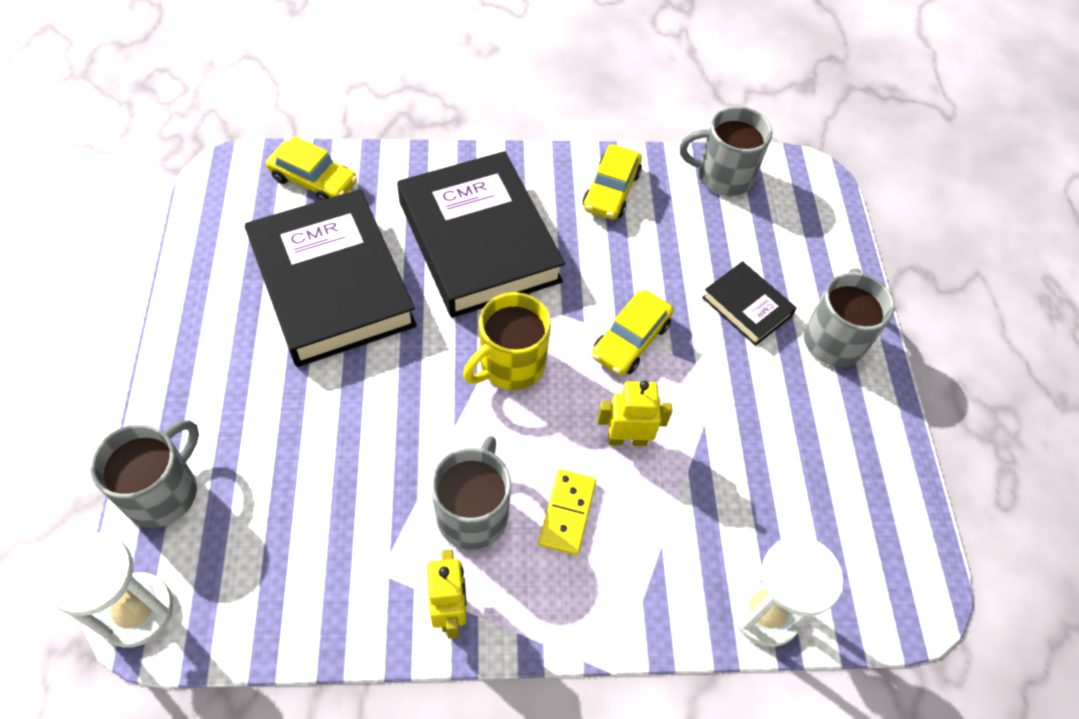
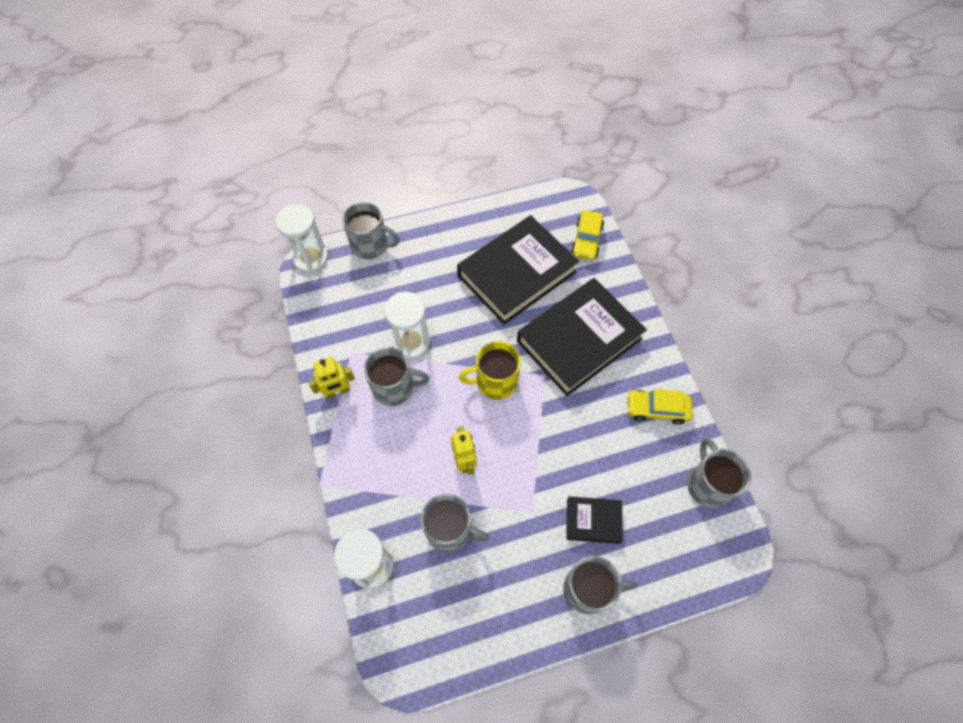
camera: 80 degrees right, 5 degrees up
yellow mug [463,292,551,390] -> yellow mug turned 45 degrees counterclockwise [459,341,521,400]
yellow domino [538,469,596,555] -> none
yellow car [592,290,674,376] -> none
black book [702,261,797,346] -> black book turned 60 degrees clockwise [566,496,623,544]
none -> white hourglass [384,292,430,359]
none -> grey mug [421,494,489,552]

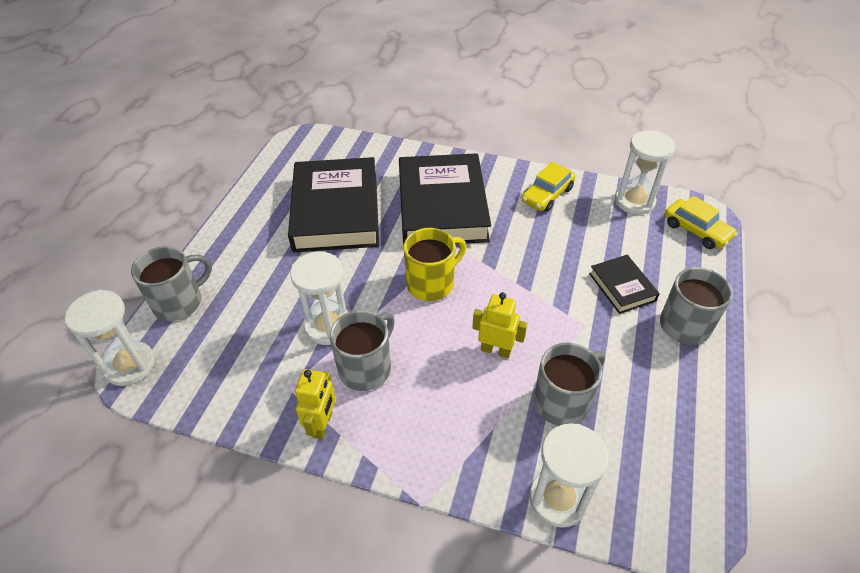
camera: 55 degrees left, 15 degrees down
yellow mug [459,341,521,400] -> yellow mug turned 150 degrees counterclockwise [404,228,467,301]
black book [566,496,623,544] -> black book turned 60 degrees counterclockwise [589,255,660,314]
yellow car [571,210,604,260] -> yellow car moved to [665,196,738,249]
grey mug [687,438,751,508] -> white hourglass [615,130,675,215]

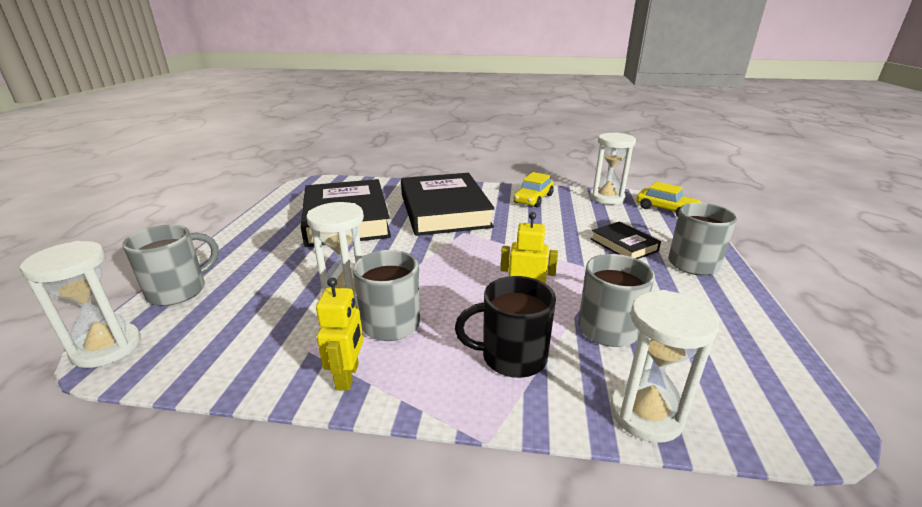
camera: 10 degrees left, 20 degrees down
yellow mug [404,228,467,301] -> none
none -> black mug [455,276,556,378]

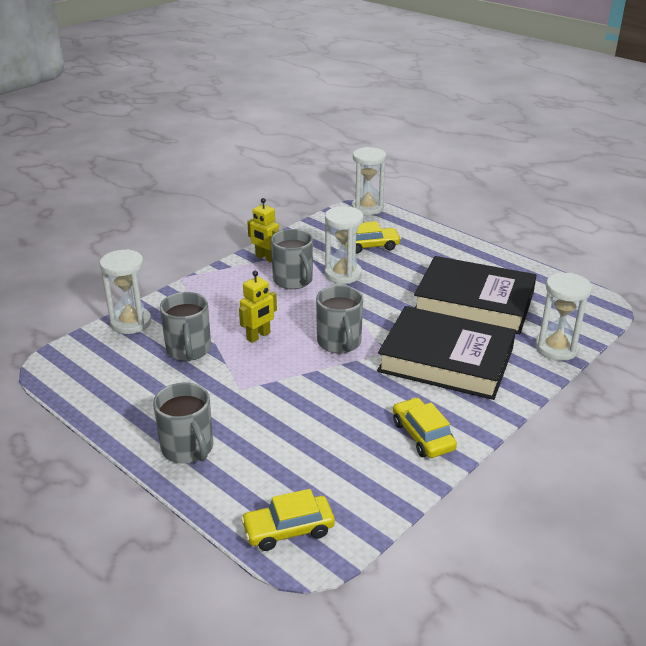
camera: 125 degrees right, 5 degrees up
grey mug [122,225,219,306] -> grey mug moved to [316,285,363,353]
black mug [455,276,556,378] -> none
white hourglass [590,133,636,204] -> white hourglass moved to [535,273,592,361]
black book [591,221,661,259] -> none
none -> yellow car [346,221,401,254]

